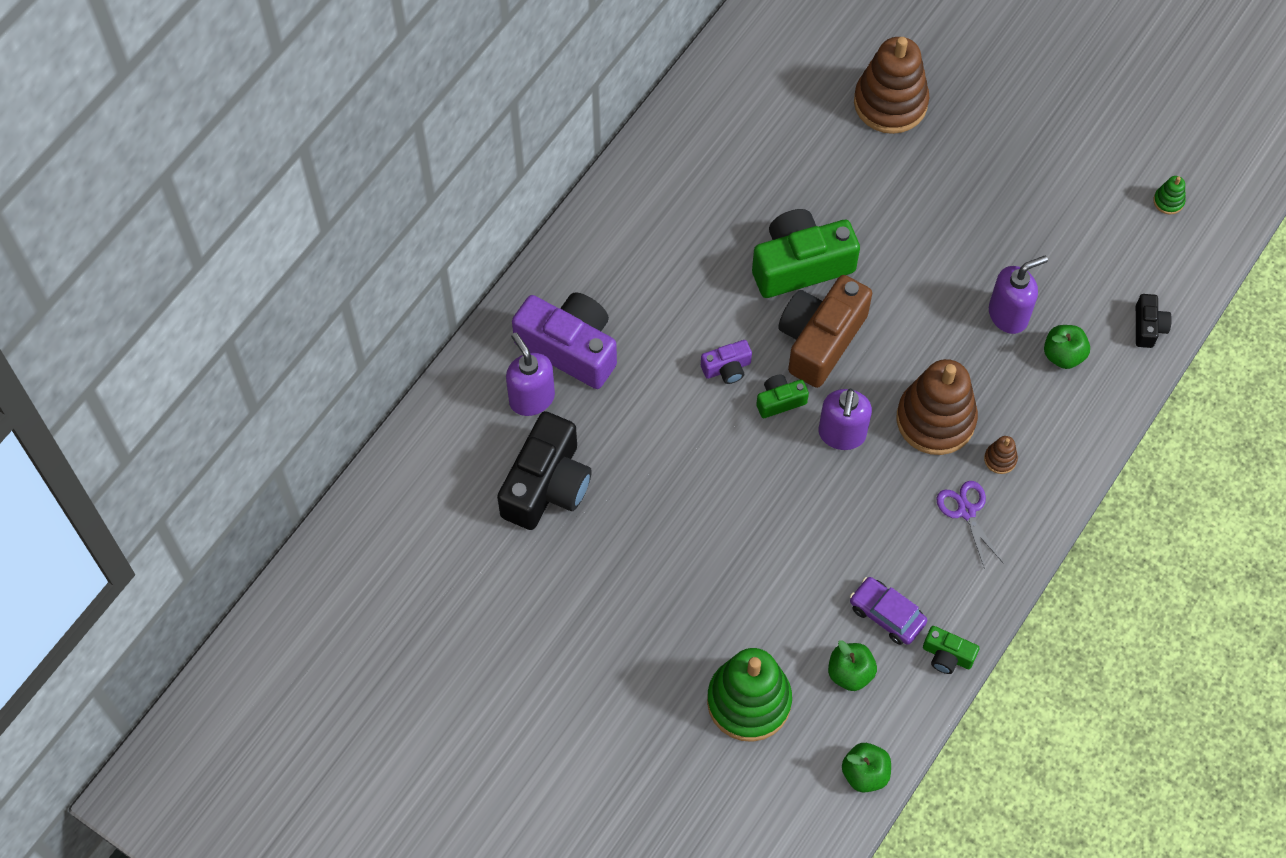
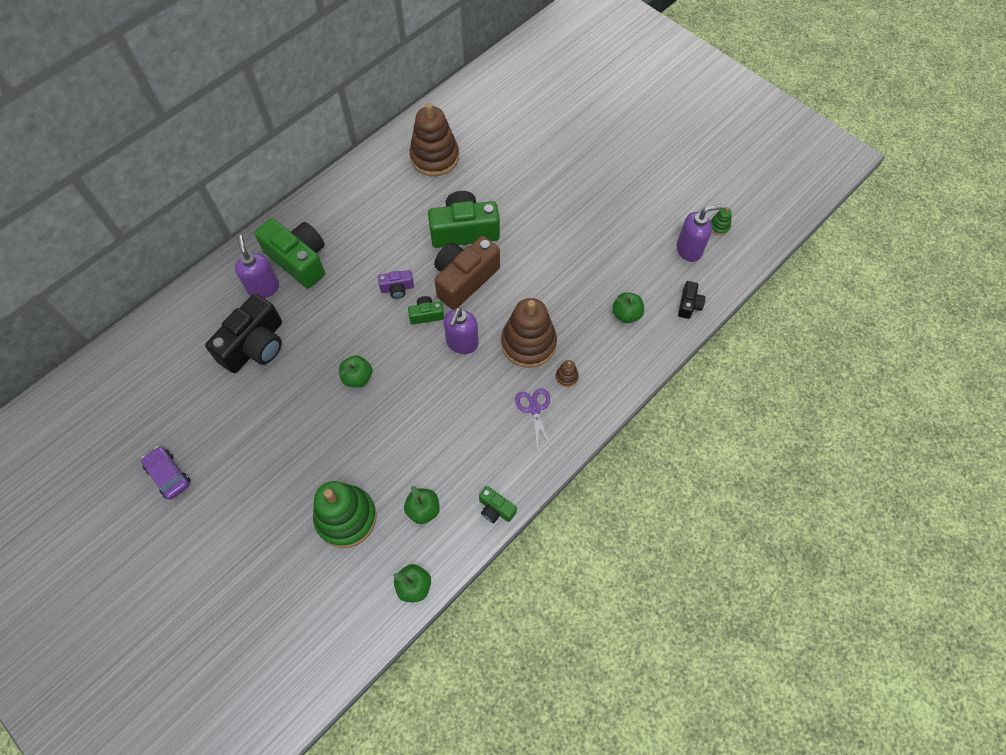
camera: 10 degrees right, 0 degrees up
purple camera [512,292,617,389] -> green camera [254,218,325,288]
purple car [850,577,927,645] -> purple car moved to [141,446,190,500]
brown stacking toy [854,37,929,134] -> brown stacking toy moved to [409,103,459,176]
purple soap dispenser [989,256,1048,334] -> purple soap dispenser moved to [676,204,722,262]
none -> green apple [339,355,372,387]

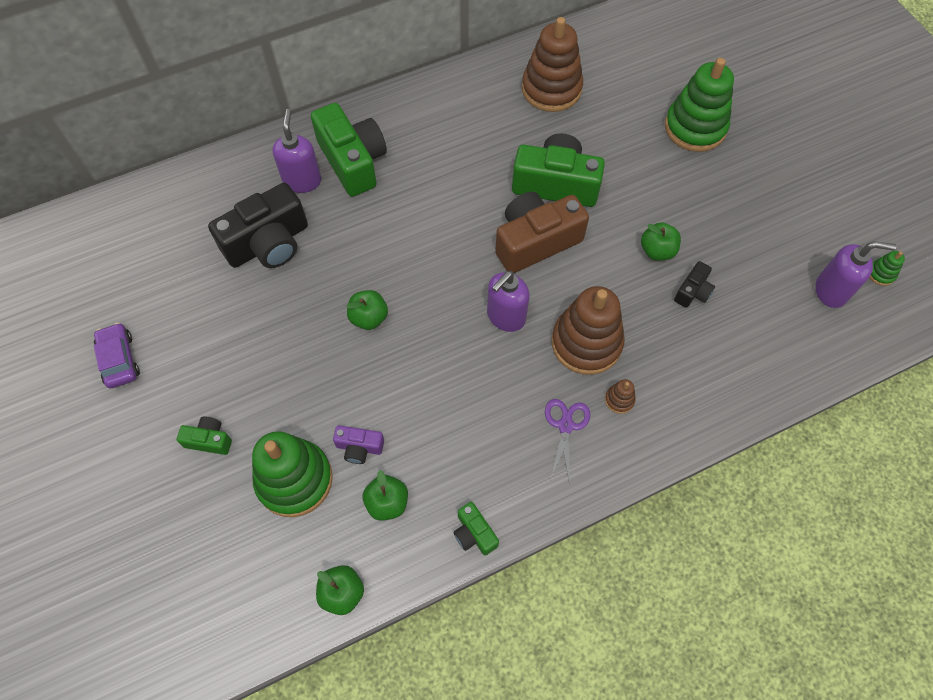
camera: 20 degrees right, 0 degrees up
purple camera [378,270,414,299] -> purple camera moved to [333,425,384,464]
green camera [408,296,444,324] -> green camera moved to [177,417,232,455]
green apple [612,292,644,323] -> green apple moved to [641,222,681,261]
black camera [678,281,706,319] -> black camera moved to [674,261,715,308]
none -> green stacking toy [665,58,734,152]

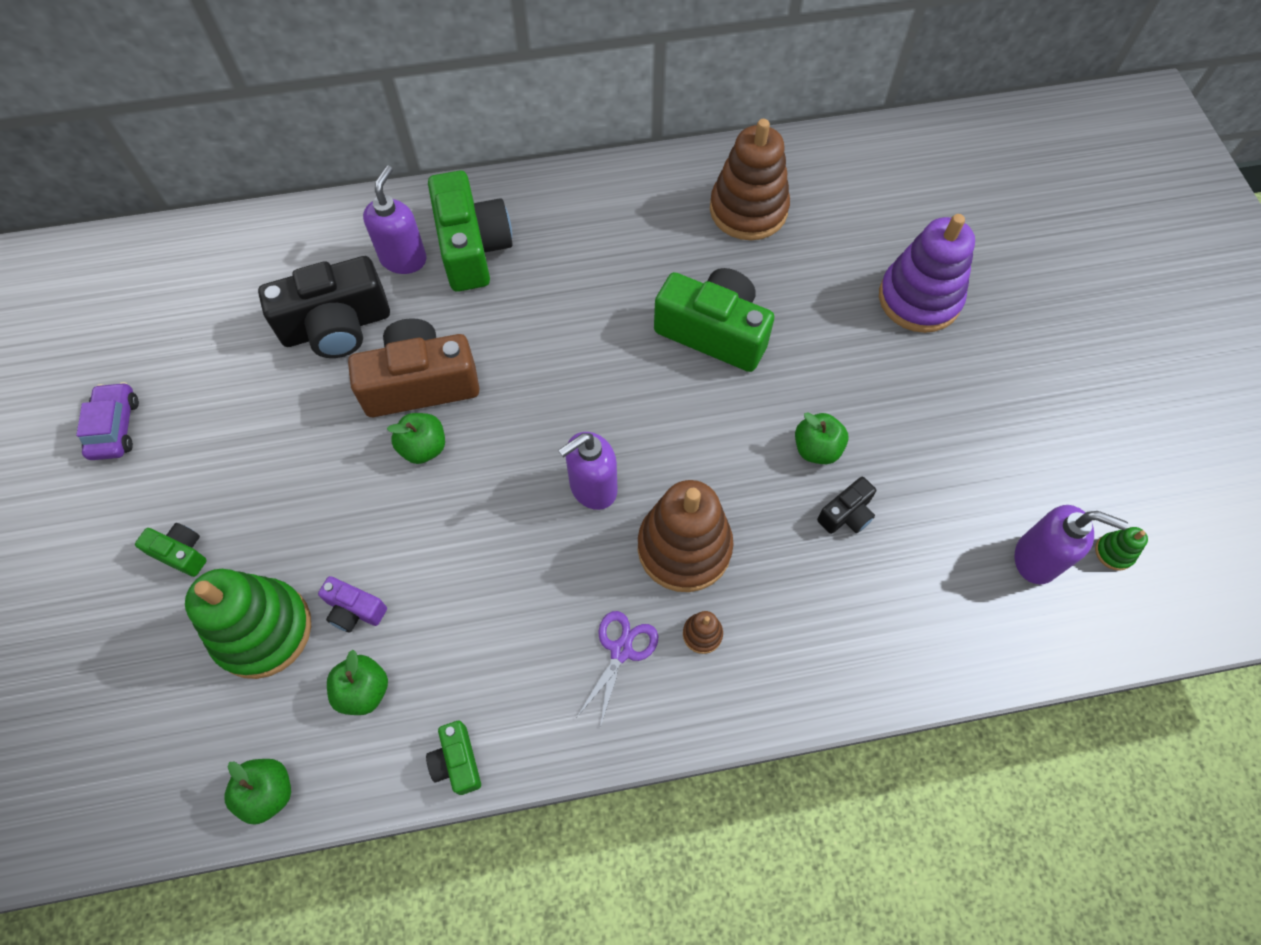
camera: 15 degrees right, 0 degrees up
brown camera [495,192,589,273] -> brown camera moved to [348,318,479,417]
green stacking toy [665,58,734,152] -> purple stacking toy [879,214,975,333]

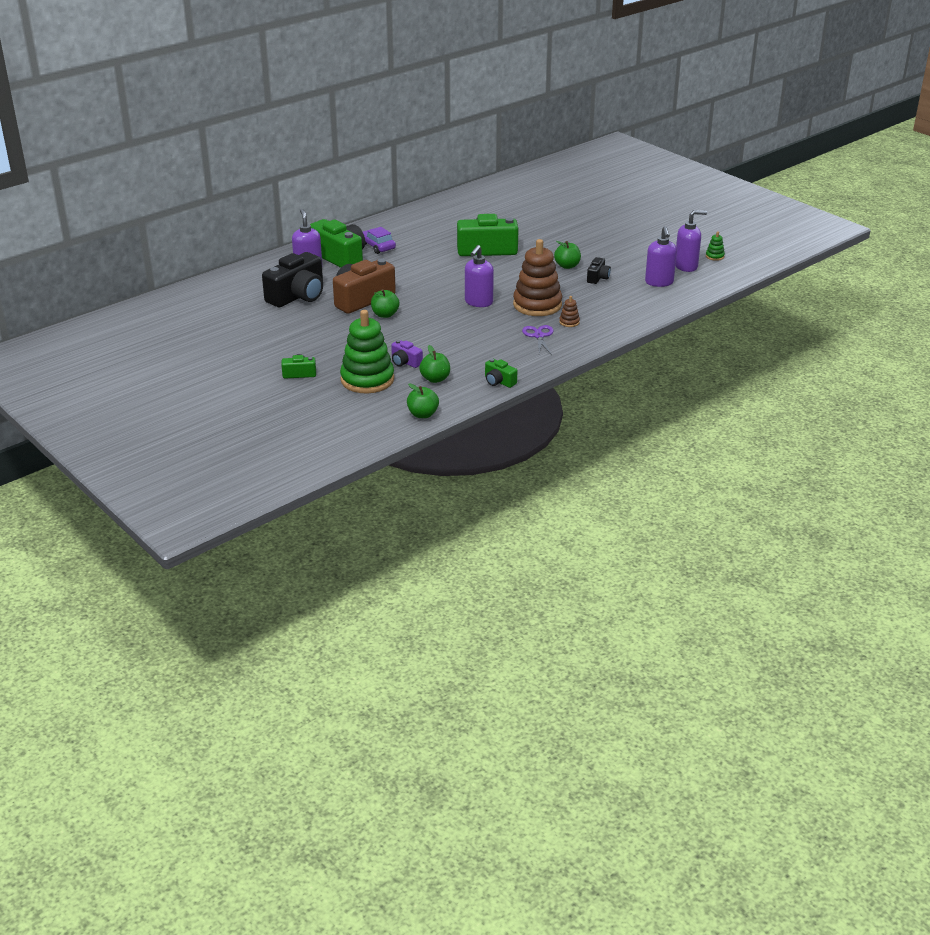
camera: 30 degrees left, 30 degrees down
purple car [76,382,139,460] -> purple car moved to [363,227,396,254]
purple camera [318,576,387,633] -> purple camera turned 45 degrees clockwise [391,340,423,368]
brown stacking toy [710,119,790,240] -> none
purple stacking toy [879,214,975,333] -> none
none -> purple soap dispenser [645,226,677,287]

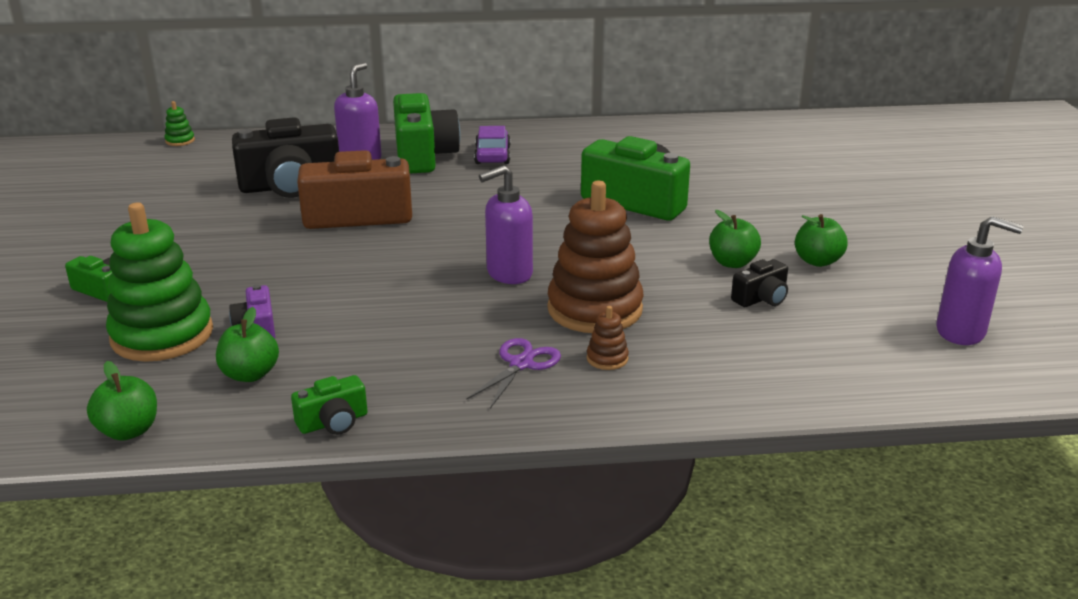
camera: 35 degrees right, 5 degrees down
green apple [371,289,399,318] -> green apple moved to [795,214,848,267]
green camera [485,359,517,388] -> green camera turned 105 degrees counterclockwise [291,375,368,435]
purple soap dispenser [645,226,677,287] -> none
green stacking toy [706,231,725,261] -> green stacking toy moved to [164,101,195,146]

